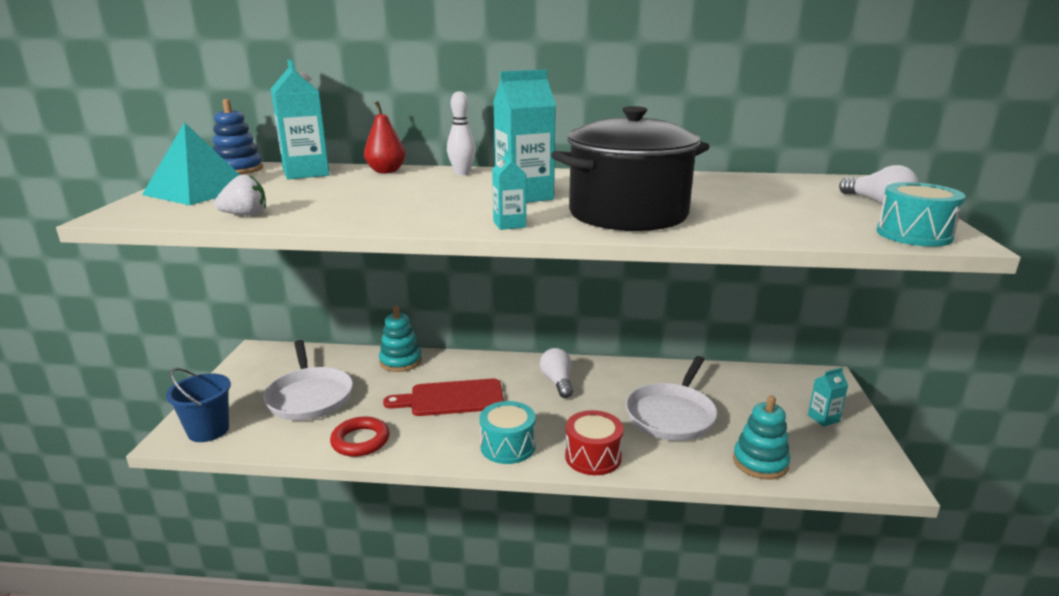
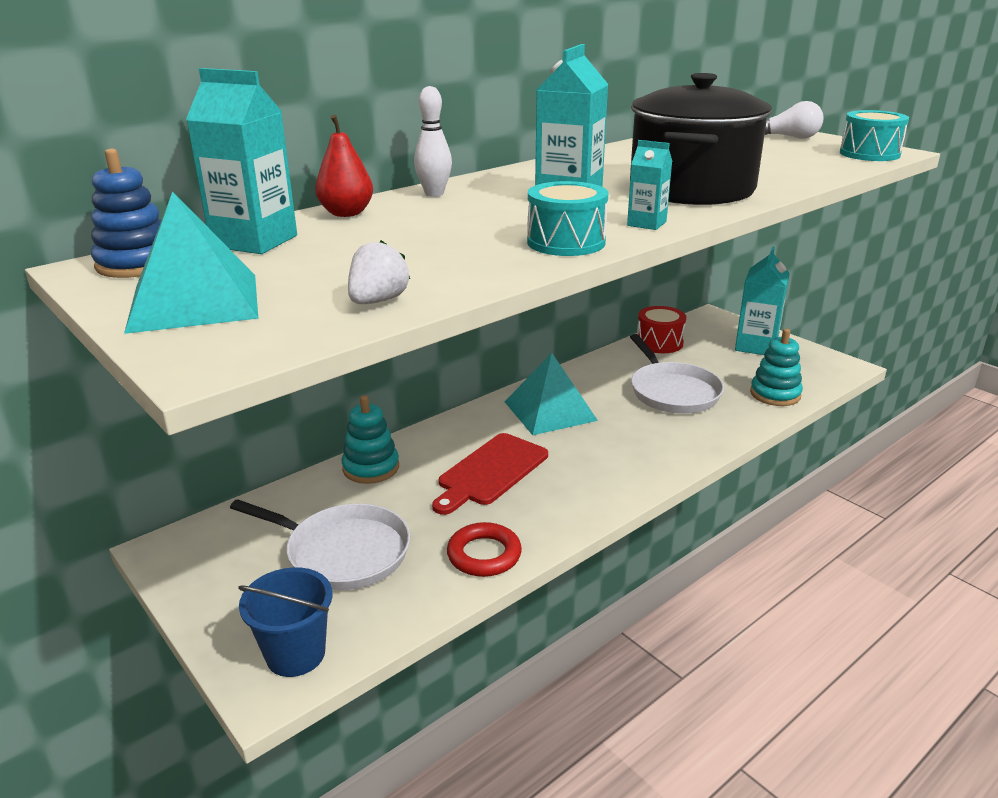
camera: 45 degrees left, 5 degrees up
turquoise drum [479,401,536,464] -> turquoise drum moved to [527,181,608,256]
white light bulb [540,348,573,398] -> turquoise pyramid [505,353,598,435]
red drum [565,410,624,475] -> red drum moved to [637,306,686,353]
turquoise carton [808,368,848,427] -> turquoise carton [735,247,790,355], size x1.91

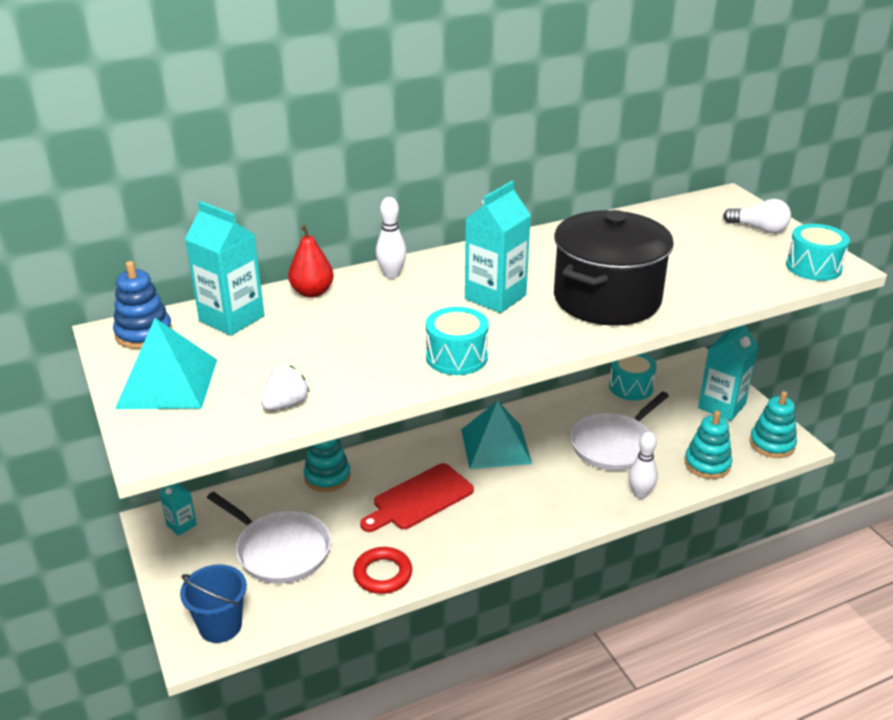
camera: 15 degrees right, 5 degrees up
turquoise carton [627,140,672,230] -> turquoise carton moved to [159,483,197,536]
white pan [630,334,724,414] -> white pan turned 45 degrees clockwise [570,392,669,471]
red drum [637,306,686,353] -> turquoise drum [609,353,657,401]
none -> white bowling pin [628,431,658,499]
none -> turquoise stacking toy [750,391,797,458]

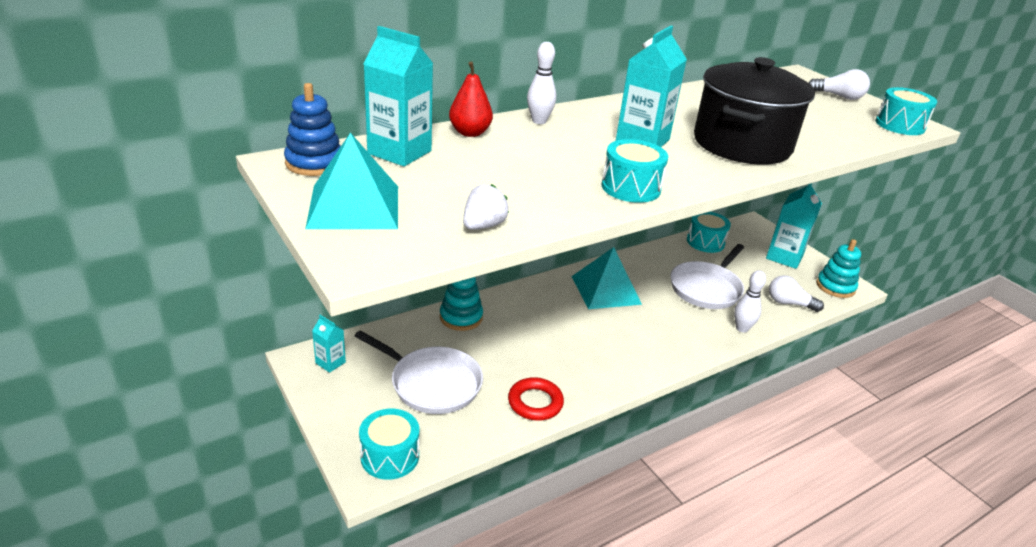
camera: 10 degrees left, 0 degrees up
blue bucket [180,564,247,643] -> turquoise drum [359,409,419,480]
red cutting board [360,463,474,532] -> none
turquoise stacking toy [684,410,732,479] -> white light bulb [769,275,824,312]

